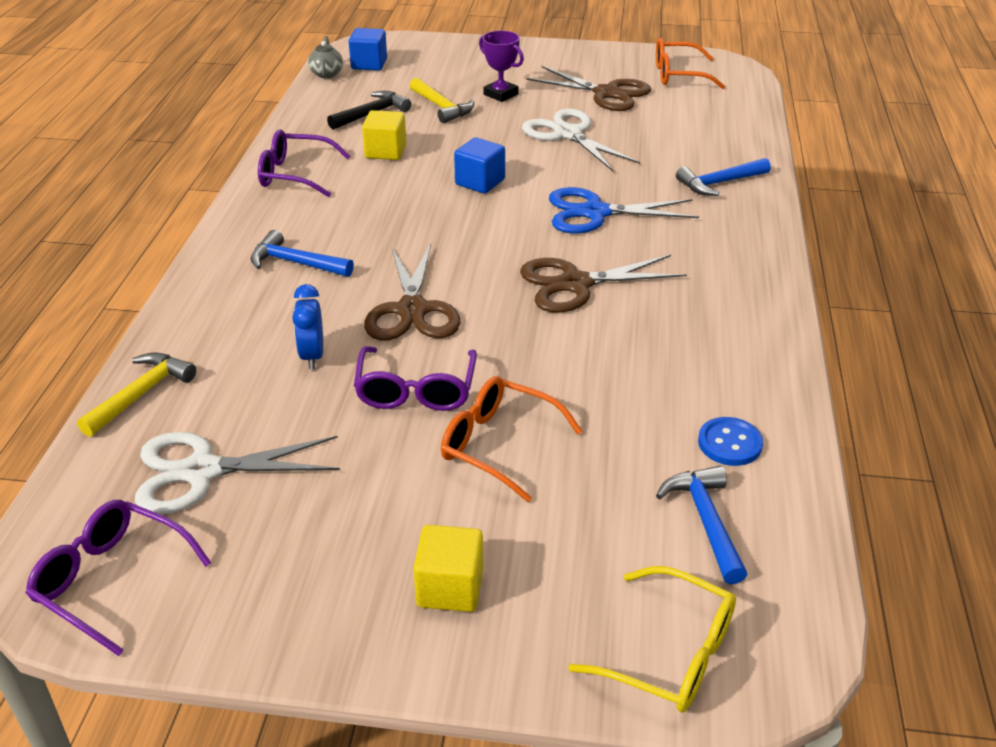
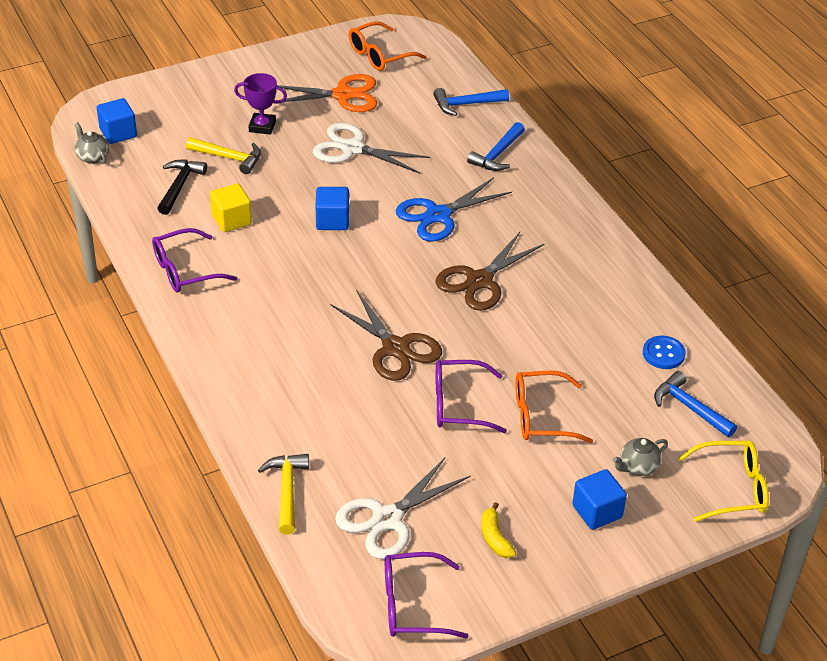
camera: 35 degrees left, 5 degrees up
blue hammer [250,230,354,277] -> blue hammer moved to [433,88,509,116]
blue clock [292,284,323,369] -> none
purple glasses [354,346,477,411] -> purple glasses turned 120 degrees clockwise [436,360,507,433]
yellow cube [413,525,483,612] -> blue cube [572,469,627,530]
brown scissors [526,66,651,111] -> orange scissors [277,74,377,112]
none -> yellow banana [481,502,516,558]
none -> grey teapot [613,438,668,476]

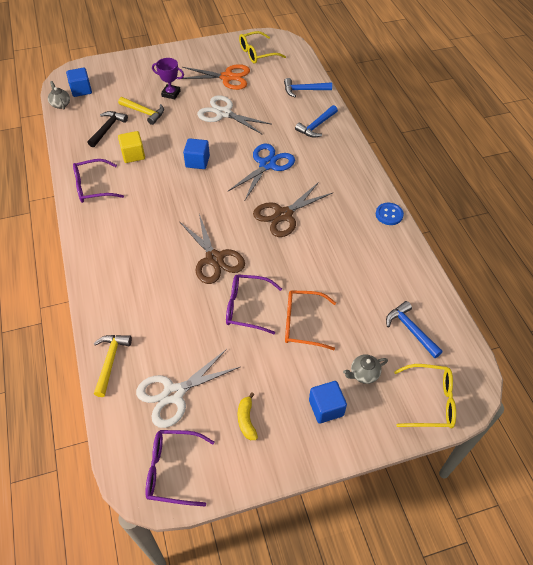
camera: 10 degrees right, 10 degrees up
orange glasses [349,21,426,71] -> yellow glasses [239,31,286,64]
blue scissors [396,177,512,242] -> blue scissors turned 150 degrees clockwise [227,144,295,200]
blue button [643,336,686,369] -> blue button moved to [376,203,404,225]

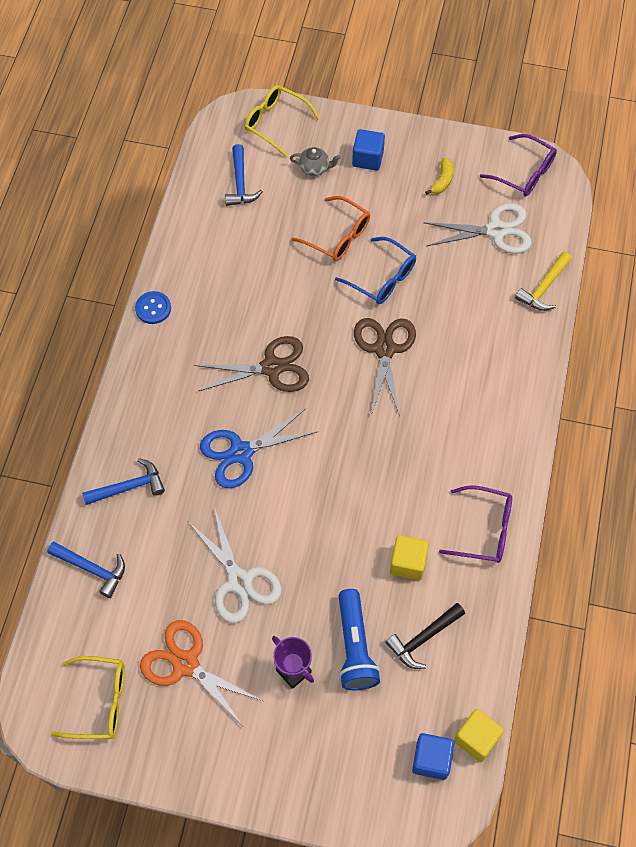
camera: 150 degrees left, 10 degrees up
grey teapot [48,81,70,109] -> yellow cube [454,709,504,762]
yellow hammer [118,97,164,125] -> blue flashlight [339,589,380,690]
blue cube [183,138,210,169] -> none
purple glasses [226,274,282,334] -> blue glasses [335,237,416,304]

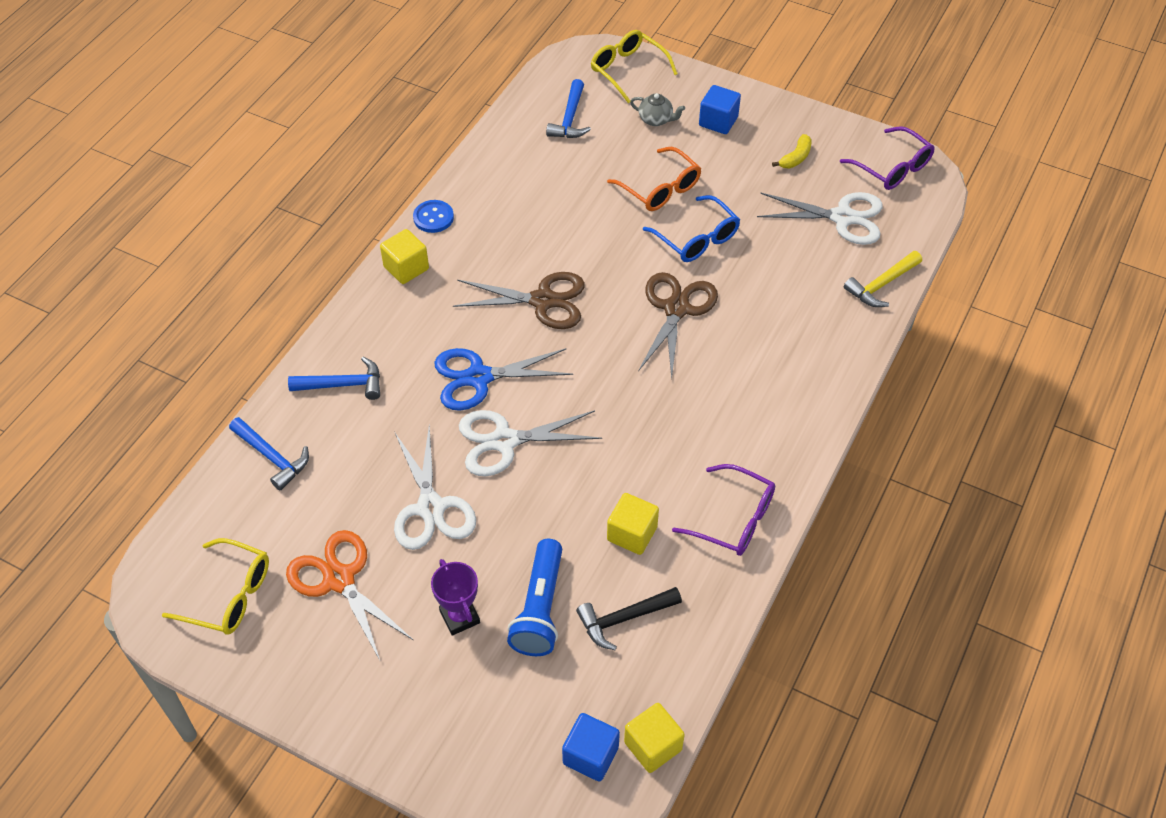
camera: 15 degrees right, 10 degrees down
none -> yellow cube [380,229,429,284]
none -> white scissors [459,410,602,476]

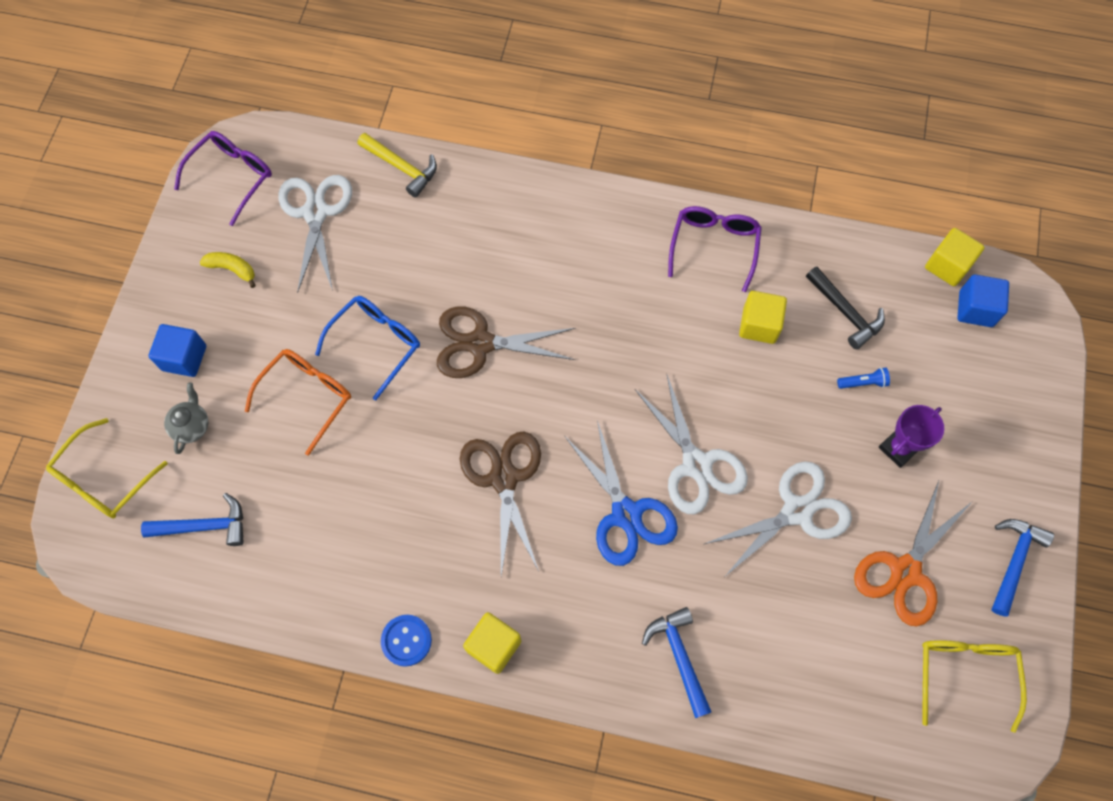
camera: 105 degrees left, 15 degrees up
blue hammer [229,417,309,490] -> blue hammer moved to [991,519,1054,617]
blue flashlight [507,539,562,656] -> blue flashlight [837,367,890,389], size x0.44

